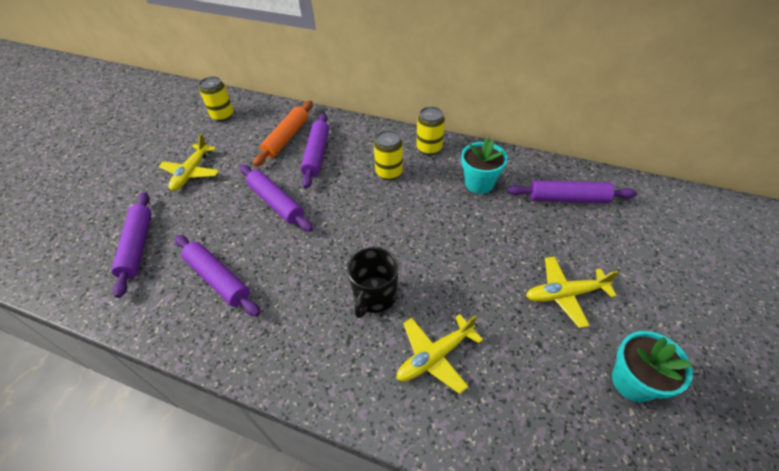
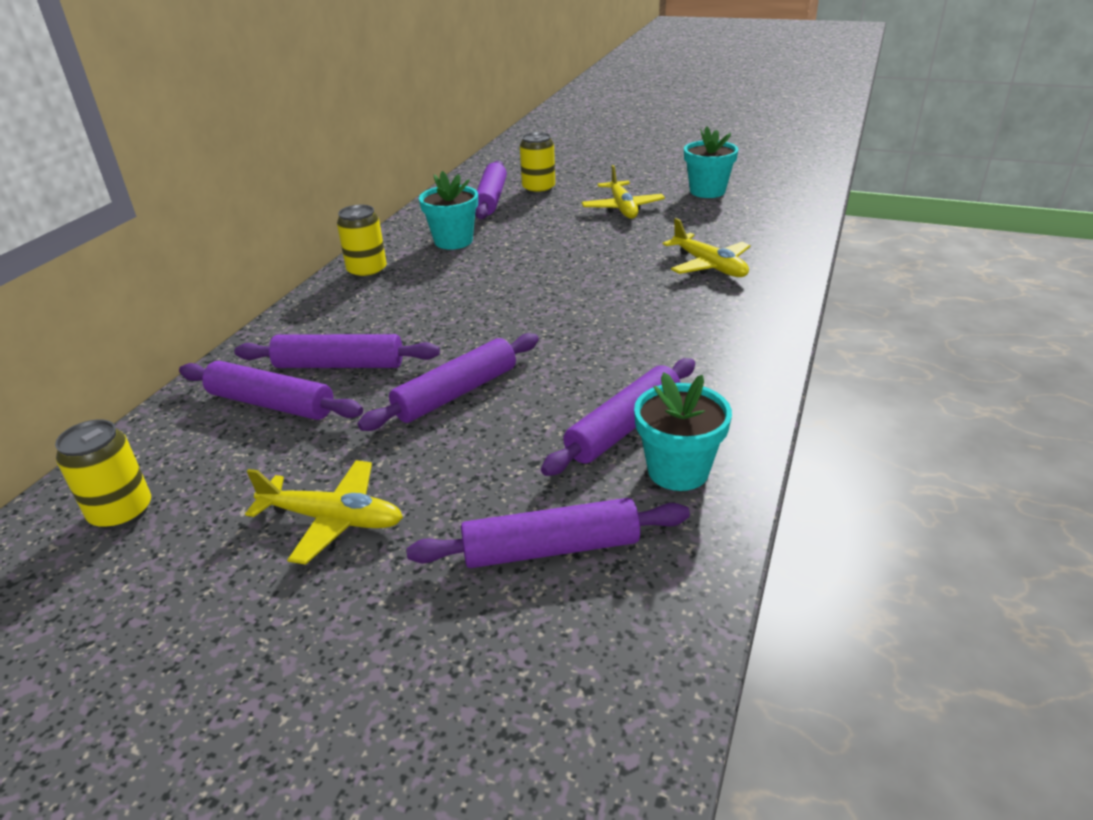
camera: 90 degrees left, 15 degrees down
orange rolling pin [253,101,313,167] -> purple rolling pin [179,360,363,420]
black mug [347,247,399,318] -> none
yellow can [374,130,403,180] -> yellow can moved to [520,132,555,194]
none -> turquoise flower pot [634,372,732,491]

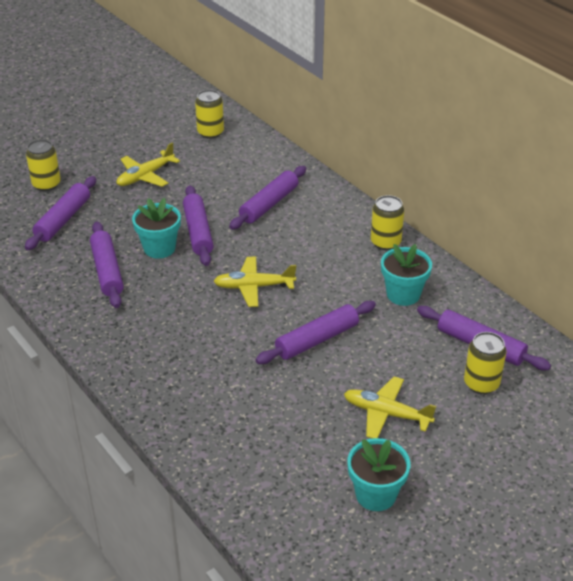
camera: 120 degrees right, 5 degrees up
purple rolling pin [179,360,363,420] -> purple rolling pin moved to [255,301,376,364]
turquoise flower pot [634,372,732,491] -> turquoise flower pot moved to [132,198,181,258]
yellow plane [663,218,750,277] -> yellow plane moved to [213,256,296,307]
none -> yellow can [26,139,61,191]

